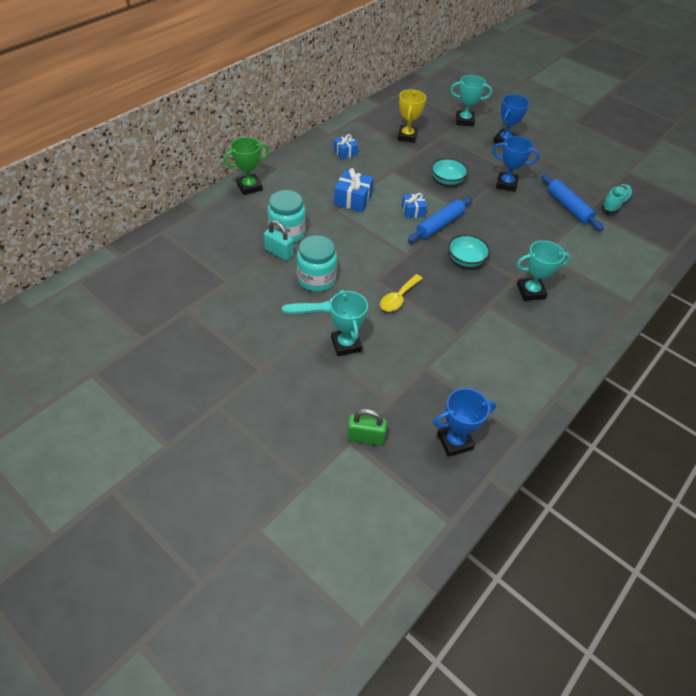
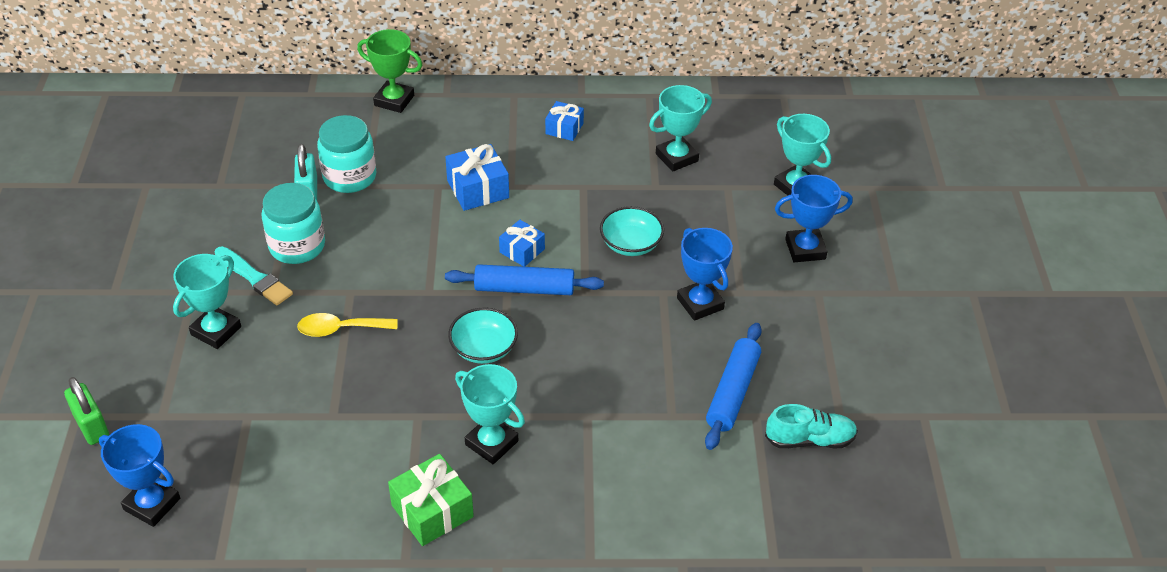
camera: 50 degrees right, 5 degrees down
yellow trophy [397,89,426,143] -> turquoise trophy [649,85,712,172]
none -> green gift [388,454,474,546]

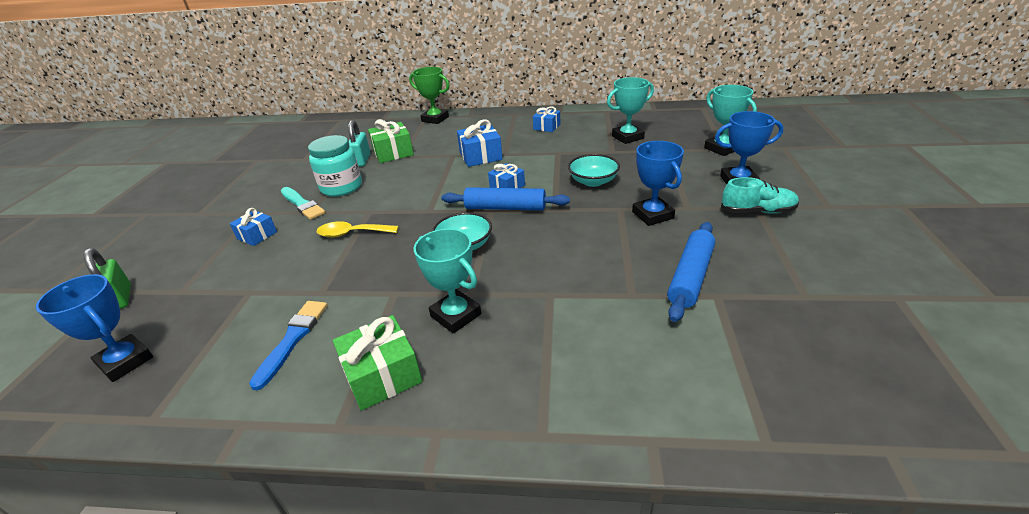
camera: 10 degrees right, 10 degrees down
turquoise trophy [173,254,241,349] -> blue gift [230,208,277,246]
turquoise jar [317,115,376,193] -> green gift [368,119,414,163]
turquoise shoe [765,404,858,448] -> turquoise shoe moved to [721,177,799,214]
none -> blue brush [249,301,327,390]

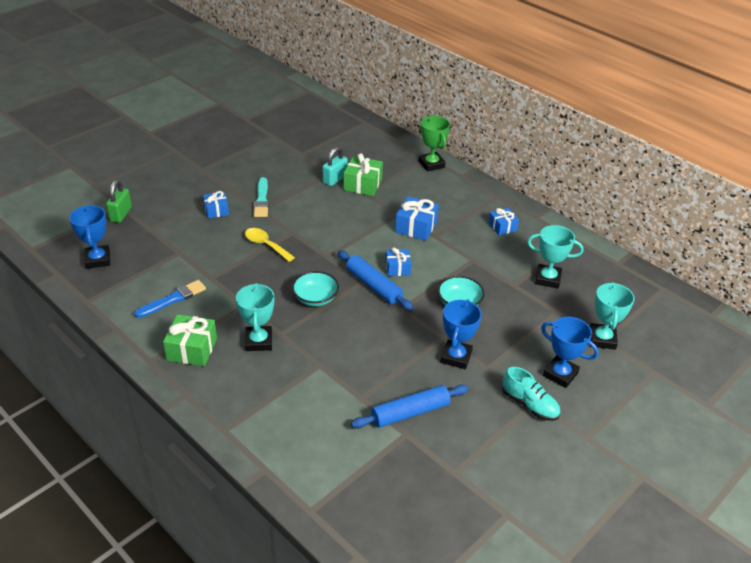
camera: 35 degrees right, 5 degrees up
turquoise jar [308,135,362,197] -> none

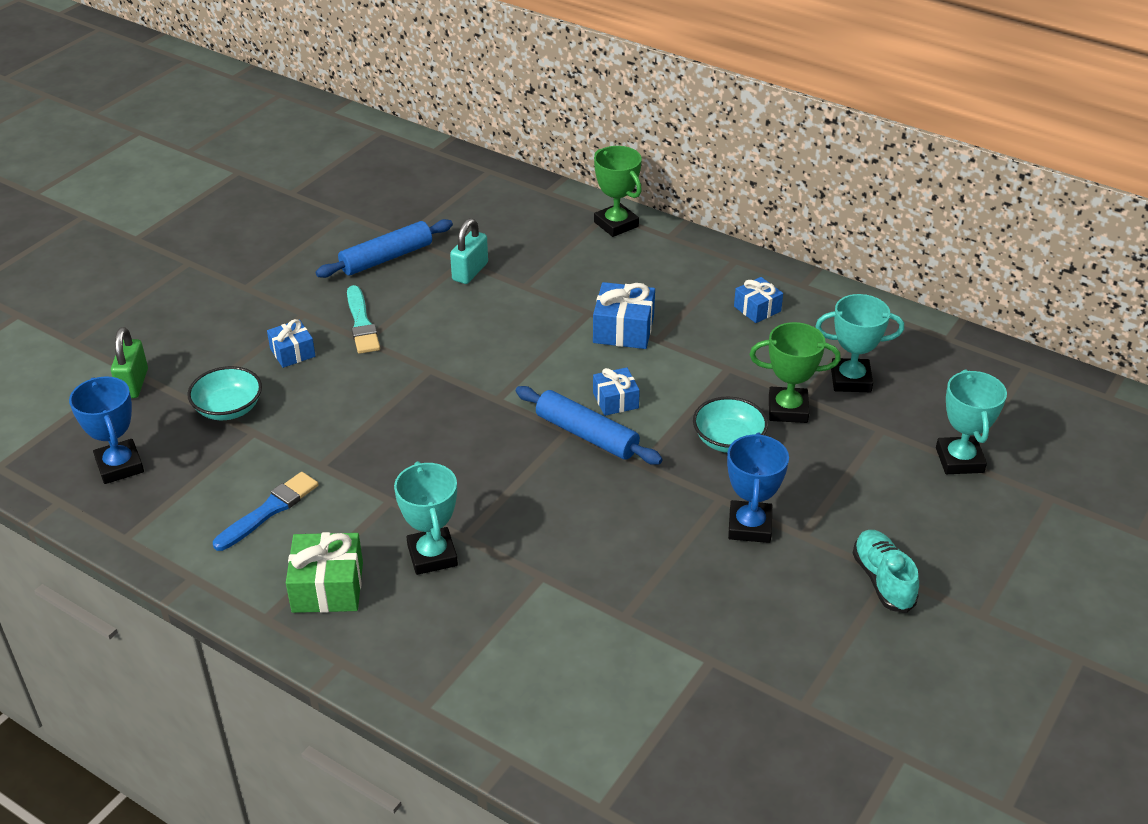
camera: 10 degrees left, 0 degrees up
yellow spoon [245,228,295,262] -> none
turquoise bowl [292,271,339,306] -> turquoise bowl moved to [187,366,262,420]
green gift [344,153,383,196] -> none
blue rolling pin [351,385,469,428] -> blue rolling pin moved to [316,219,453,278]
turquoise shoe [502,367,560,421] -> turquoise shoe turned 135 degrees counterclockwise [852,530,919,613]
blue trophy [541,317,599,388] -> none
none -> green trophy [750,322,841,423]

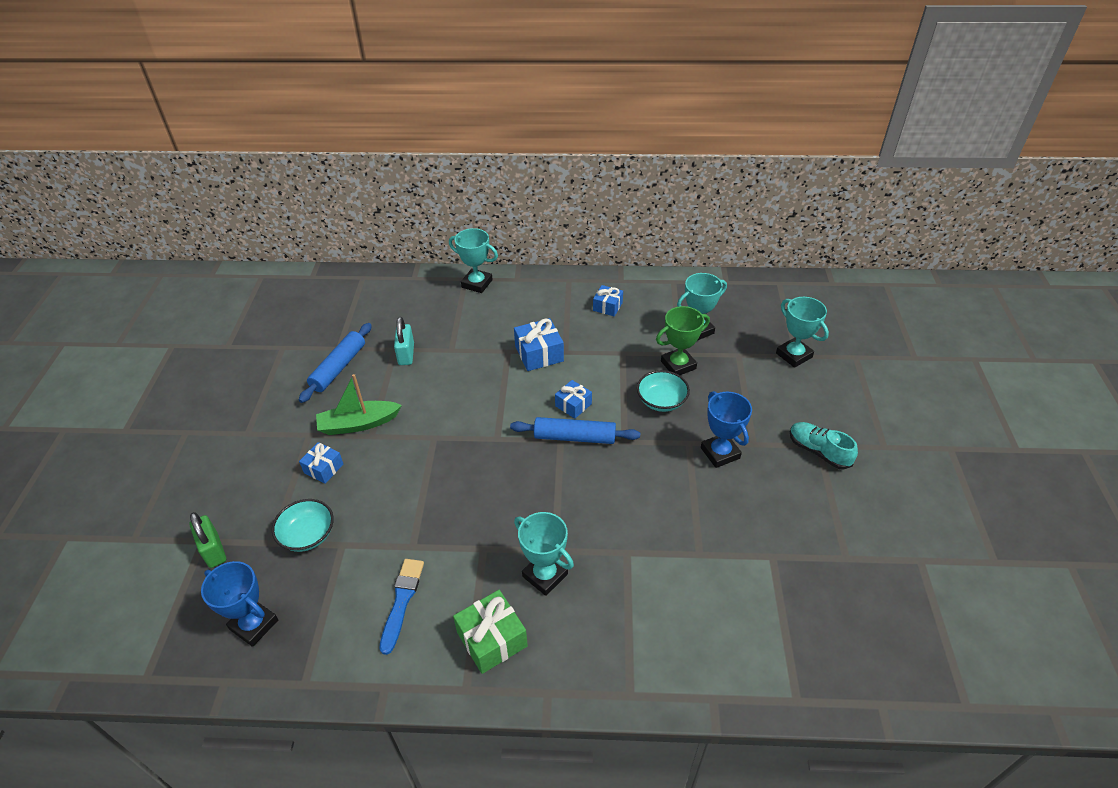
camera: 30 degrees left, 5 degrees up
turquoise brush [347,285,380,354] -> green boat [316,374,402,435]
green trophy [594,146,642,237] -> turquoise trophy [449,228,498,293]

